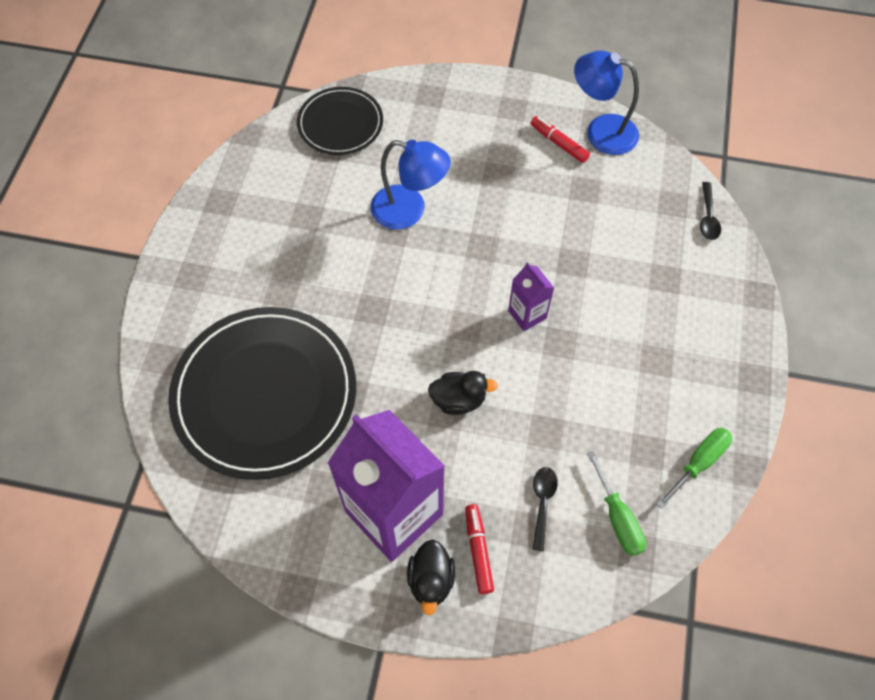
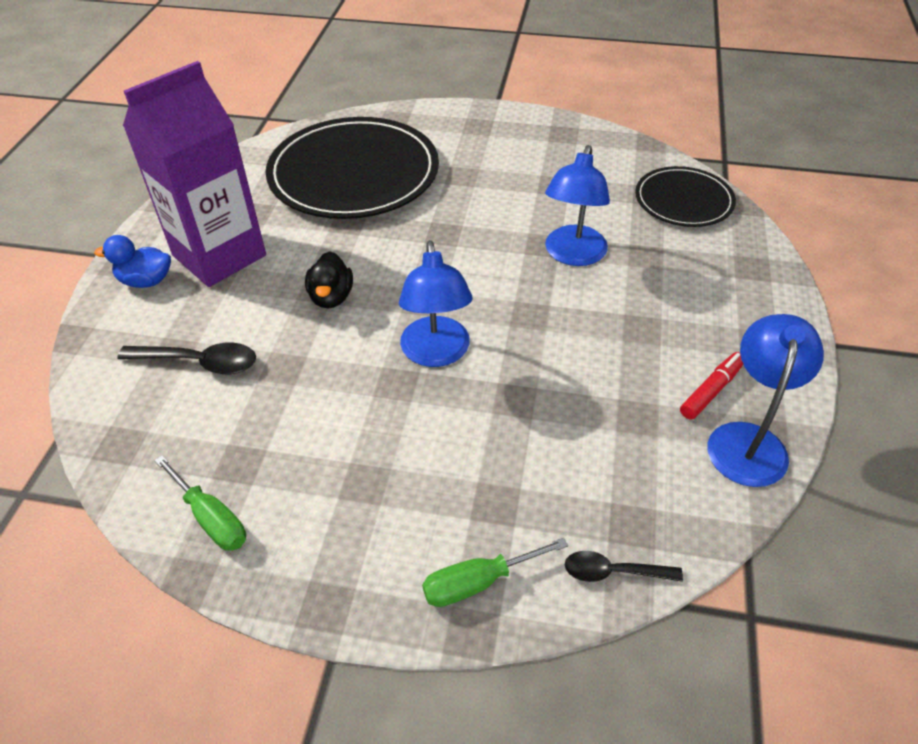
camera: 90 degrees right, 15 degrees down
black duck [407,539,455,616] -> blue duck [94,235,171,288]
red marker [465,504,494,594] -> none
purple carton [508,262,554,331] -> blue lamp [399,240,472,367]
black spoon [532,467,558,551] -> black spoon [117,343,256,374], size x1.52
green screwdriver [587,451,646,556] -> green screwdriver moved to [422,538,568,607]

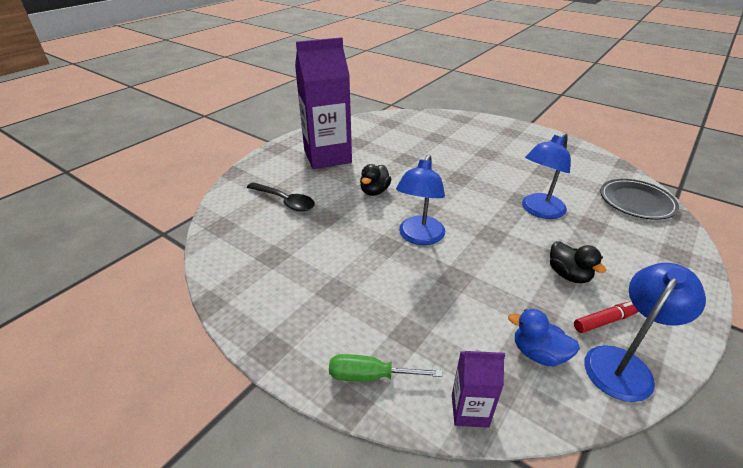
camera: 25 degrees right, 10 degrees down
blue duck [94,235,171,288] -> blue duck moved to [508,309,580,367]
green screwdriver [154,455,246,551] -> none
black plate [265,117,439,219] -> none
black spoon [565,551,683,582] -> purple carton [452,349,505,428]
none -> black duck [550,241,607,283]

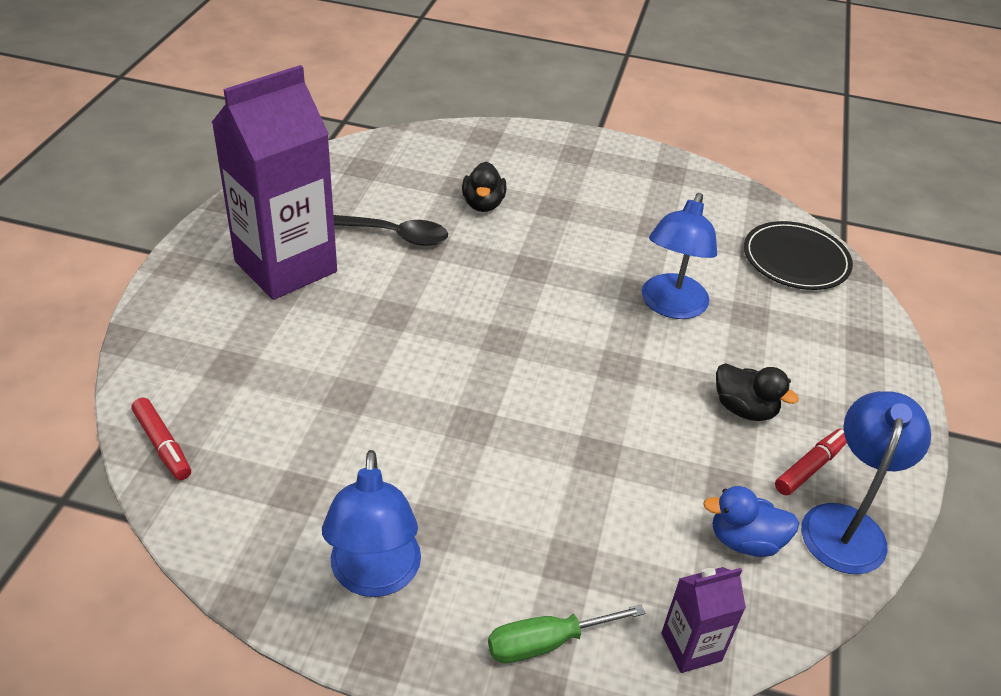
camera: 25 degrees left, 5 degrees up
black spoon [247,182,315,211] -> black spoon moved to [334,215,448,246]
black duck [360,164,391,196] -> black duck moved to [462,161,507,212]
blue lamp [396,154,445,245] -> blue lamp moved to [322,450,421,597]
none -> red marker [131,398,191,480]

